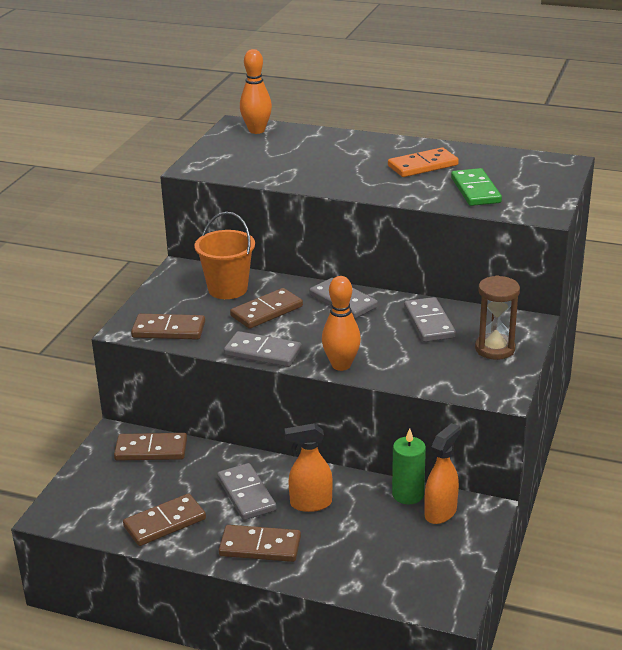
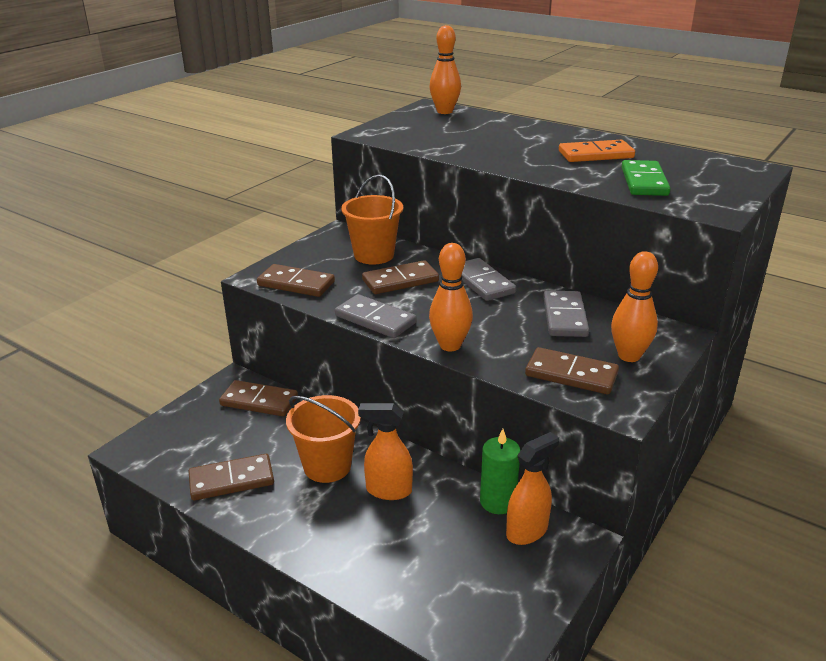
camera: 15 degrees right, 0 degrees up
grey domino [217,463,277,520] -> orange bucket [286,395,361,483]
brown domino [219,525,301,562] -> brown domino moved to [525,347,619,394]
brown hourglass [475,275,520,360] -> orange bowling pin [611,251,658,362]

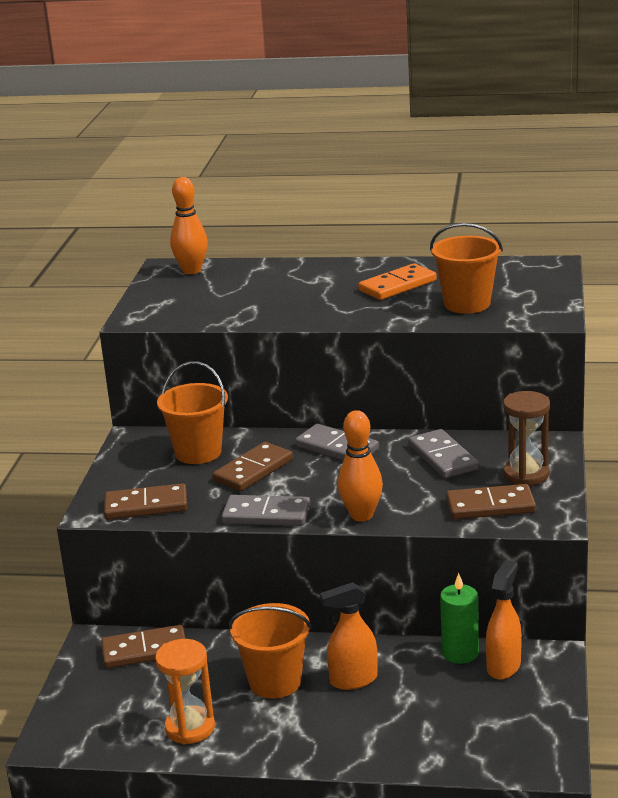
camera: 25 degrees left, 5 degrees down
brown domino [189,454,274,501] -> orange hourglass [155,639,215,745]
orange bowling pin [611,251,658,362] -> brown hourglass [503,391,550,486]
green domino [622,160,671,196] -> orange bucket [430,223,503,314]

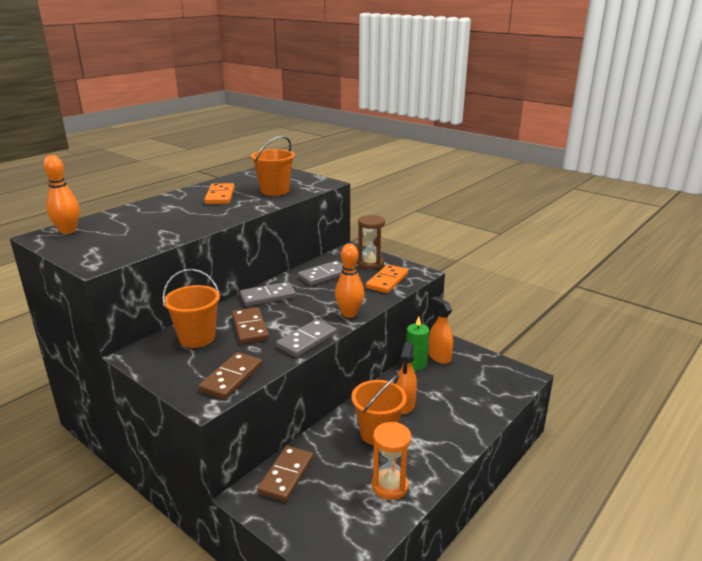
camera: 60 degrees left, 0 degrees up
grey domino [409,429,479,478] -> grey domino turned 45 degrees counterclockwise [298,261,343,286]
brown domino [446,484,536,519] -> orange domino [366,264,408,293]

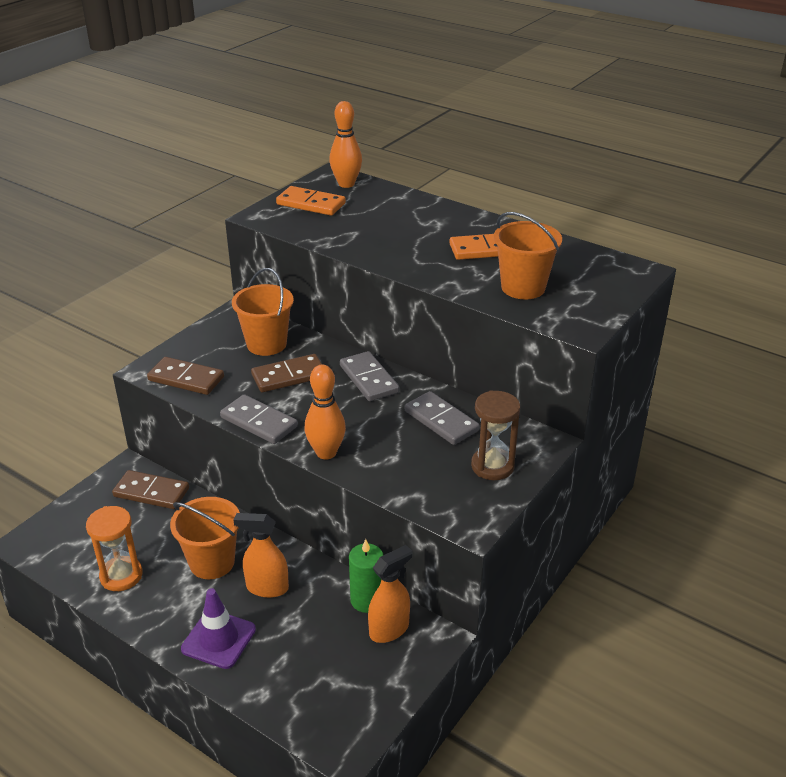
camera: 85 degrees right, 10 degrees up
orange domino [366,264,408,293] -> orange domino moved to [276,186,346,216]
none -> purple traffic cone [181,588,256,669]

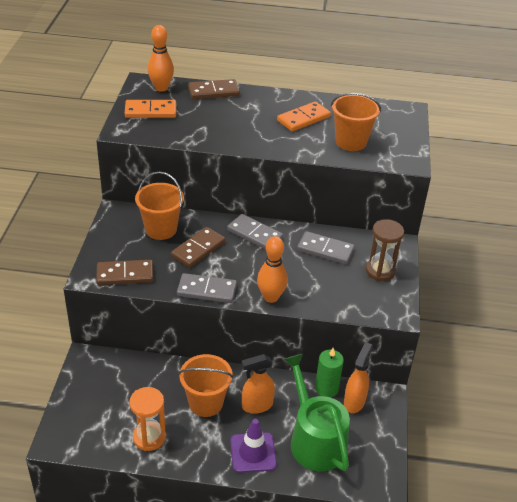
camera: 30 degrees left, 5 degrees up
brown domino [112,470,189,509] -> brown domino moved to [188,79,240,99]
none -> green watering can [283,354,350,471]

